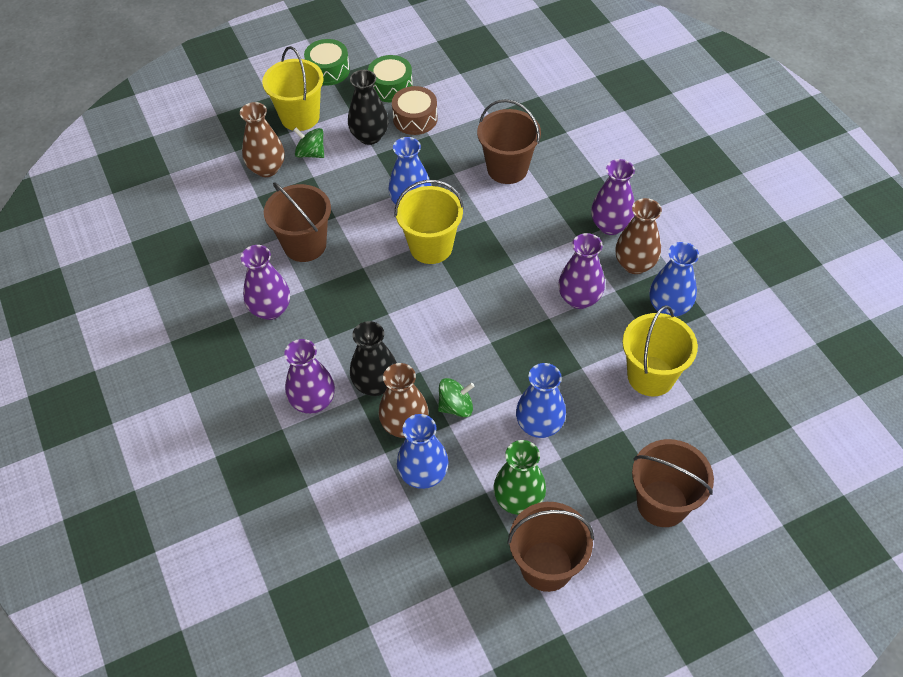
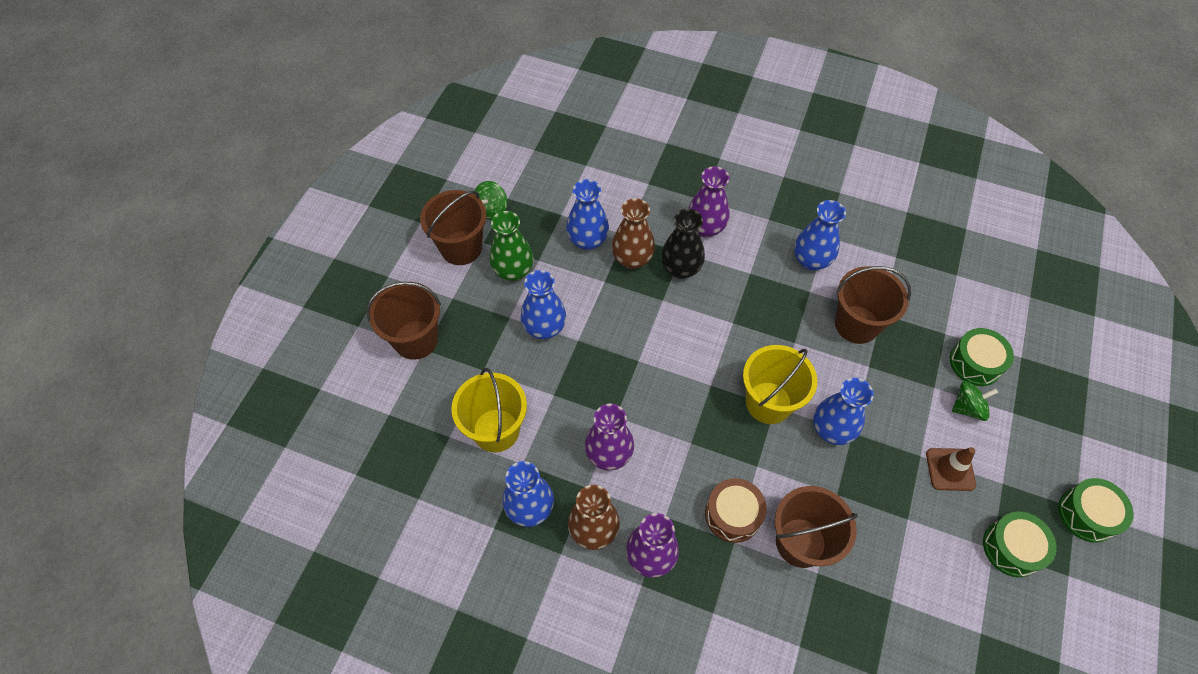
camera: 135 degrees right, 5 degrees up
brown vase [240,102,284,177] -> green drum [950,328,1014,386]
purple vase [241,245,290,320] -> blue vase [794,200,846,271]
yellow bucket [262,46,324,131] -> none
black vase [348,70,389,145] -> brown traffic cone [926,447,976,491]
brown drum [392,86,438,135] -> brown drum moved to [705,478,767,543]
green spinning top [438,378,475,417] -> green spinning top moved to [474,181,507,220]

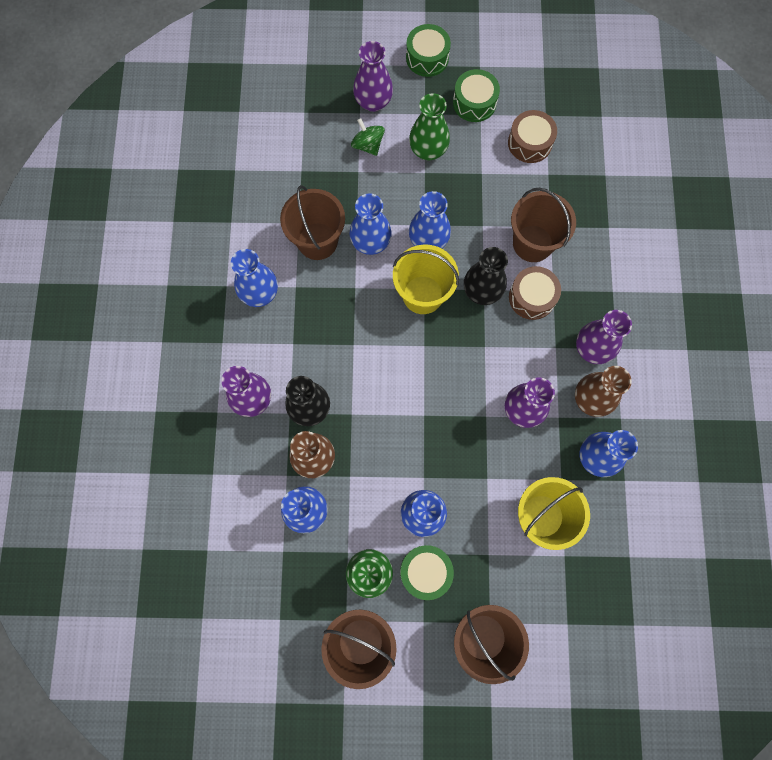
camera: 110 degrees left, 15 degrees up
green spinning top [474,181,507,220] -> none
brown traffic cone [926,447,976,491] -> green vase [409,93,450,160]
green drum [950,328,1014,386] -> green drum moved to [400,545,454,600]
none -> blue vase [349,193,392,255]
none -> purple vase [353,41,393,112]
none -> black vase [464,247,508,305]
none -> brown drum [508,110,557,163]

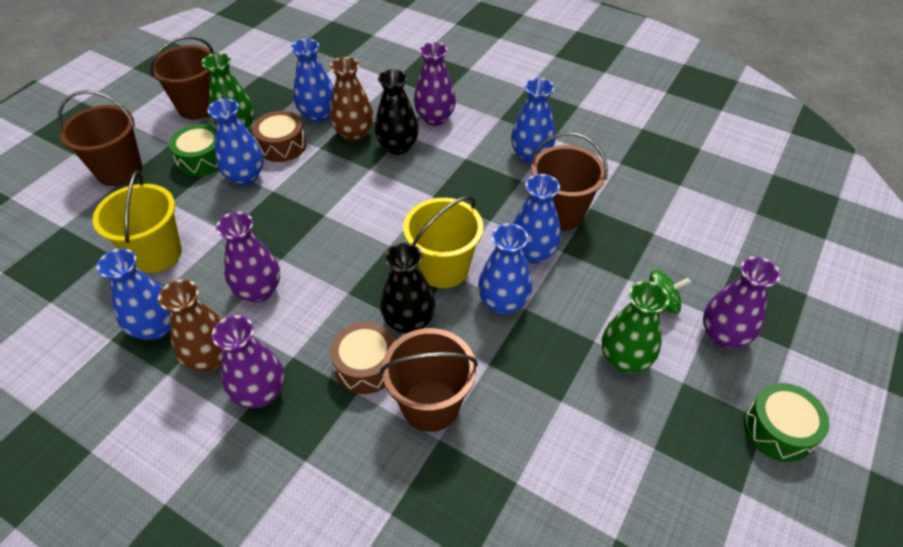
camera: 120 degrees right, 25 degrees down
green drum [453,69,500,122] -> none
brown drum [508,110,557,163] -> brown drum moved to [252,111,306,162]

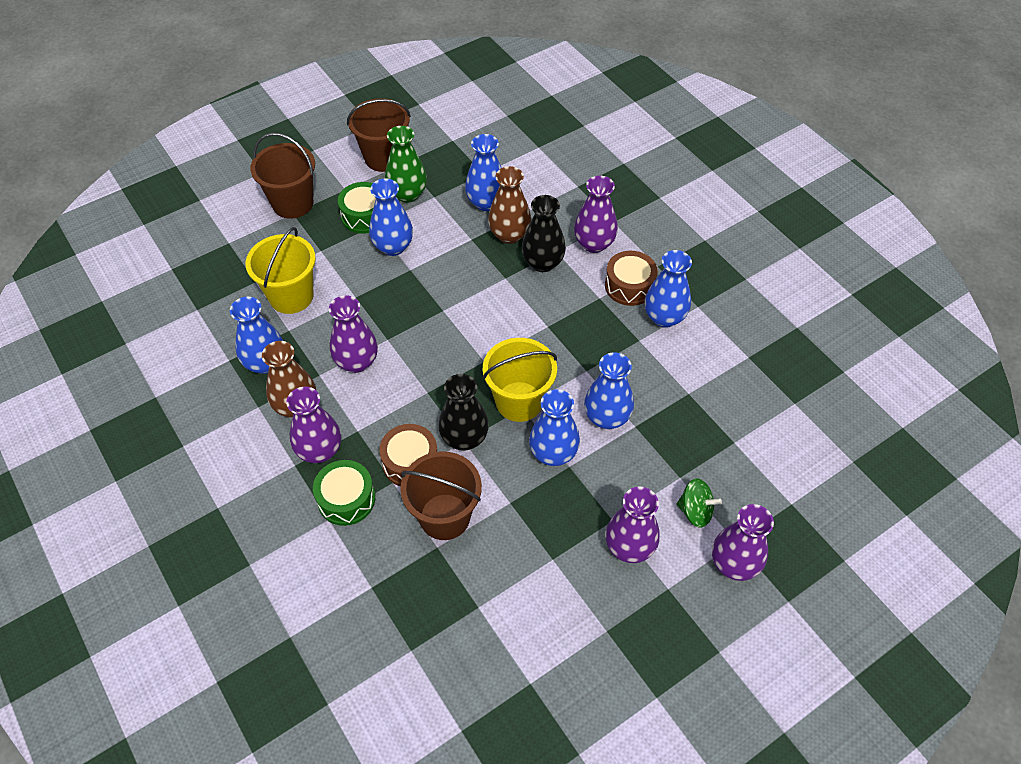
camera: 25 degrees right, 5 degrees up
brown drum [252,111,306,162] -> brown drum moved to [605,251,658,306]
brown bucket [531,132,608,231] -> none
green vase [602,281,669,373] -> purple vase [605,487,659,563]
green drum [744,383,830,462] -> green drum moved to [313,460,375,526]

